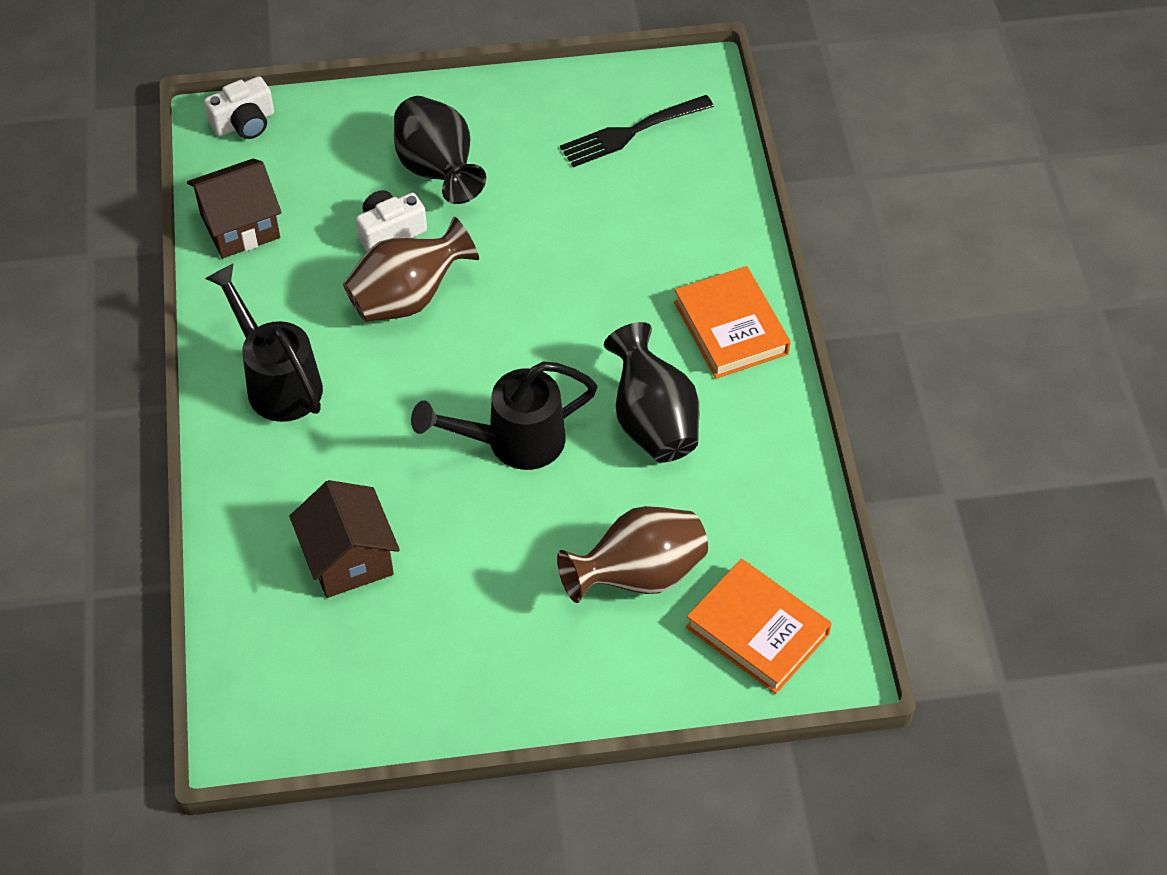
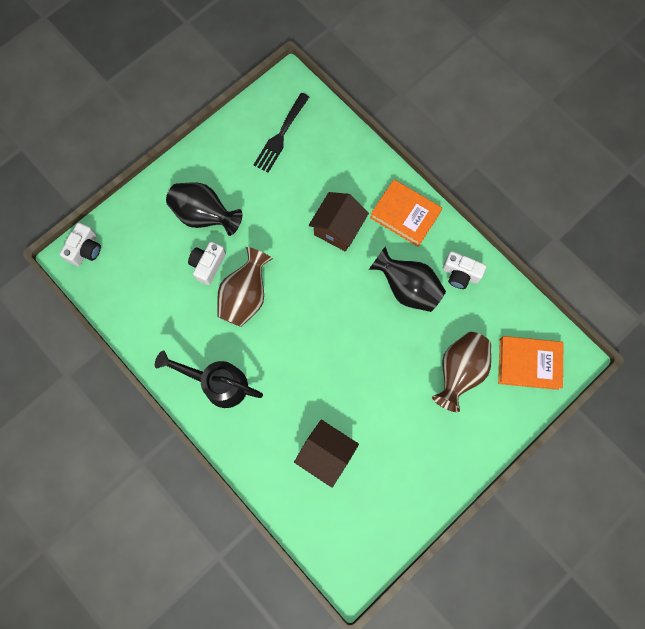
camera: 35 degrees left, 20 degrees up
brown house [187,158,282,258] -> brown house moved to [309,192,369,251]
black watering can [411,361,598,470] -> none
none -> white camera [442,251,486,289]

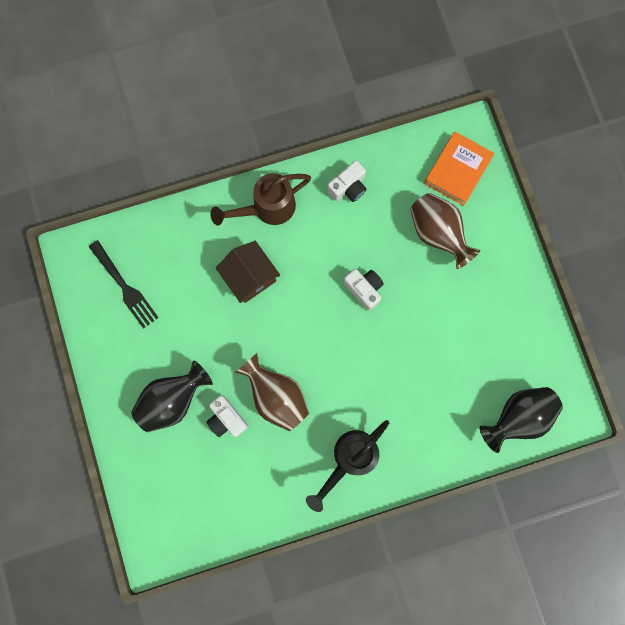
camera: 65 degrees left, 5 degrees up
white camera [60,223,101,266] -> white camera moved to [343,269,384,311]
brown house [294,420,359,488] -> none
black vase [369,246,446,312] -> black vase moved to [480,387,563,453]
orange book [370,180,442,247] -> brown watering can [210,173,311,226]

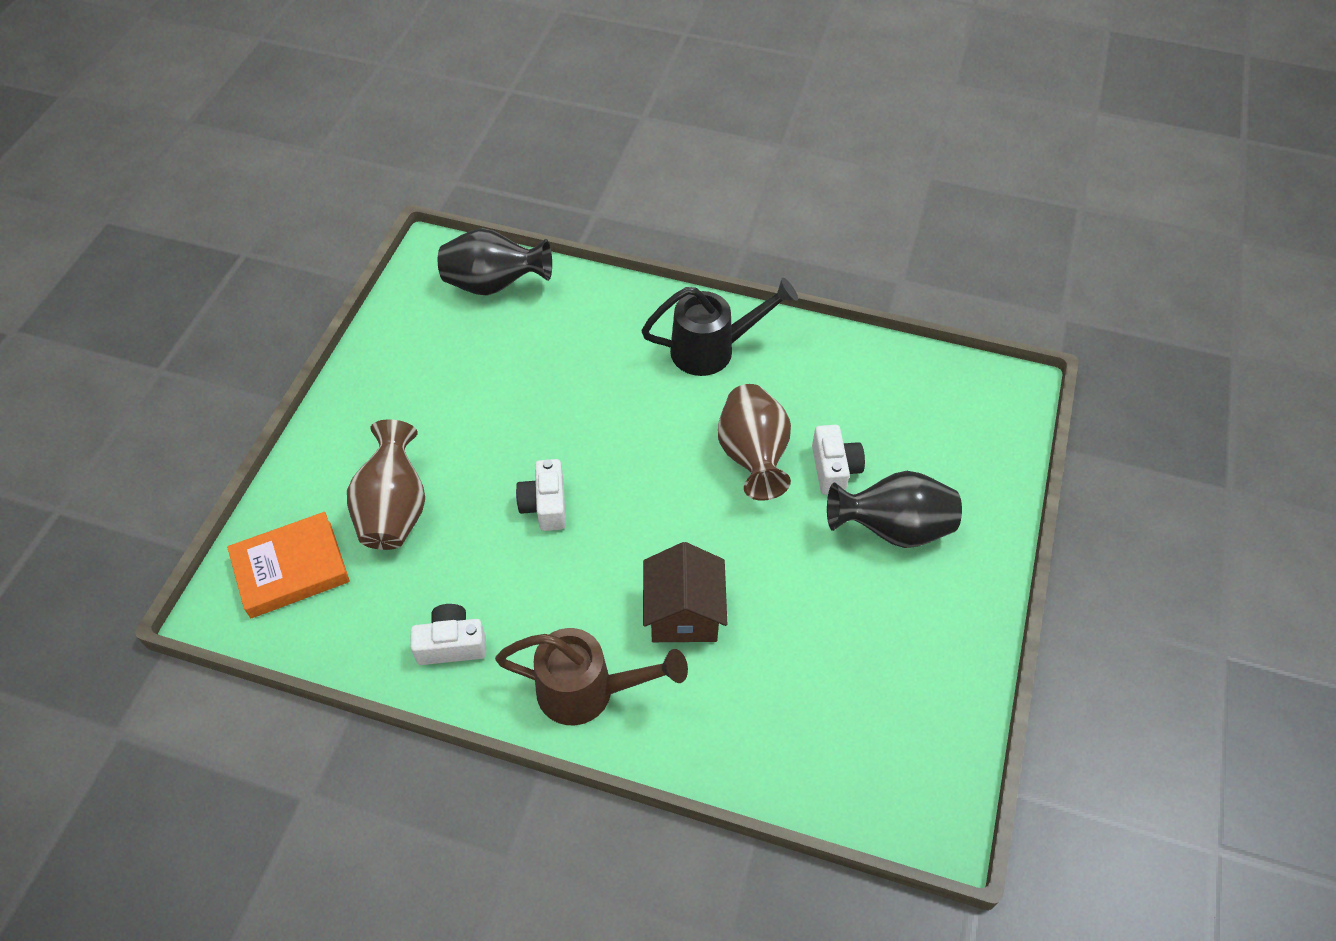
camera: 145 degrees left, 25 degrees down
black fork [89,240,159,329] -> none

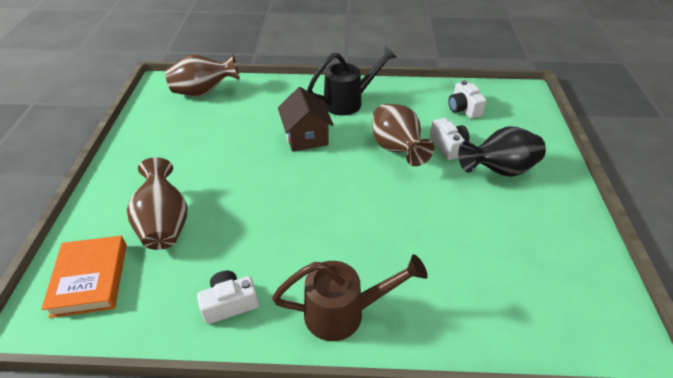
camera: 15 degrees left, 10 degrees down
orange book [227,512,350,618] -> orange book turned 60 degrees counterclockwise [42,236,127,318]
black vase [438,228,552,296] -> brown vase [165,54,240,97]
white camera [516,459,566,531] -> white camera moved to [448,80,487,119]
brown house [643,542,727,642] -> brown house moved to [278,87,334,152]

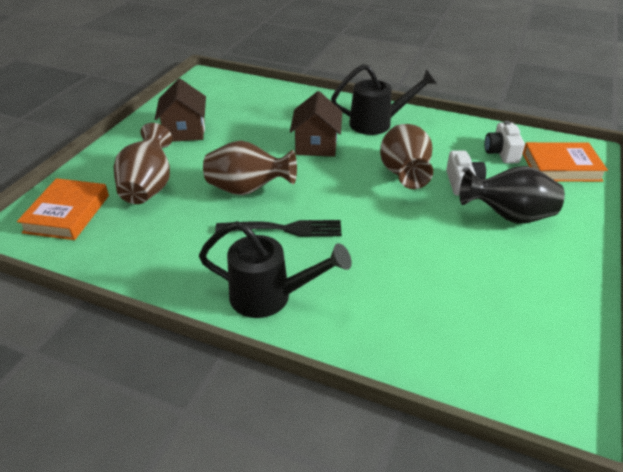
camera: 20 degrees right, 5 degrees down
brown vase [165,54,240,97] -> brown vase moved to [203,141,297,195]
white camera [197,271,259,324] -> none
brown watering can [272,254,428,341] -> black watering can [199,221,352,318]
none -> brown house [155,79,206,142]
none -> black fork [215,220,342,237]
none -> orange book [523,142,608,182]

